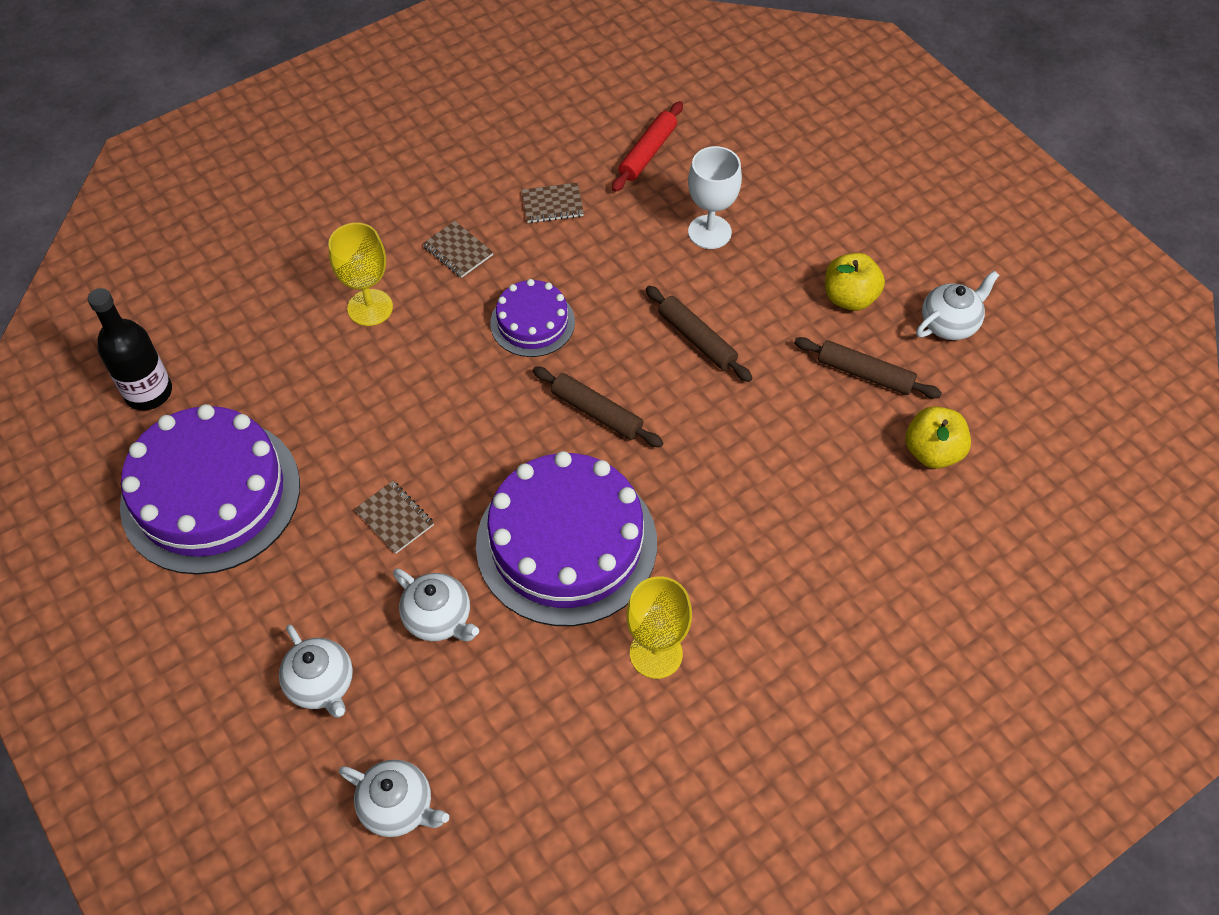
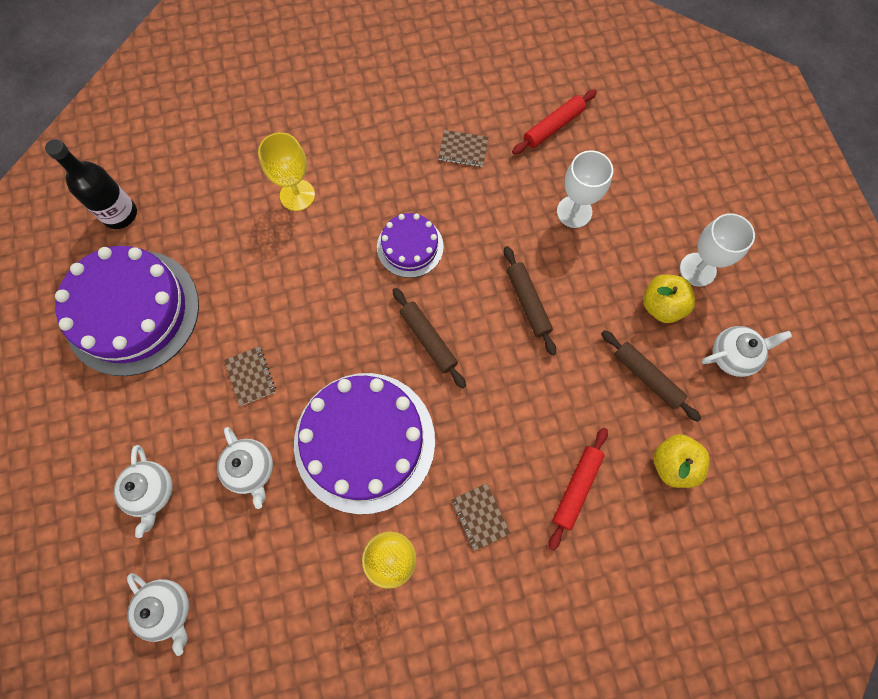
camera: 20 degrees right, 15 degrees up
brown notebook [423,221,493,278] -> brown notebook moved to [451,483,511,551]
none -> red rolling pin [549,428,608,551]
none -> white goblet [680,213,755,287]

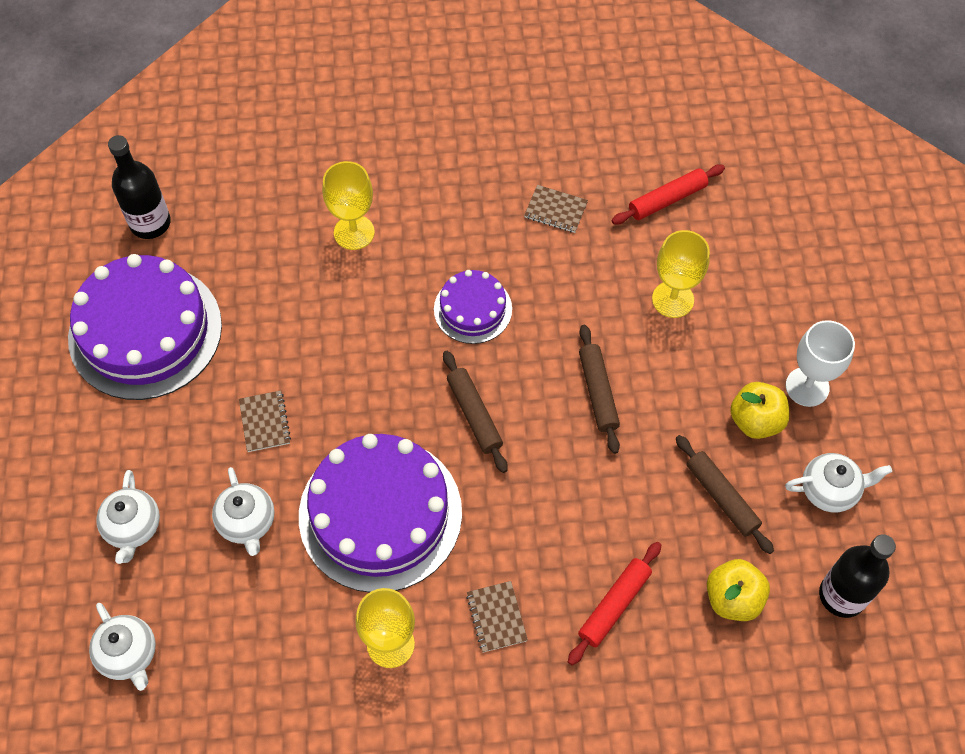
camera: 10 degrees right, 10 degrees down
white goblet [557,150,613,228] -> yellow goblet [652,230,710,318]
none -> black bottle [819,534,896,618]

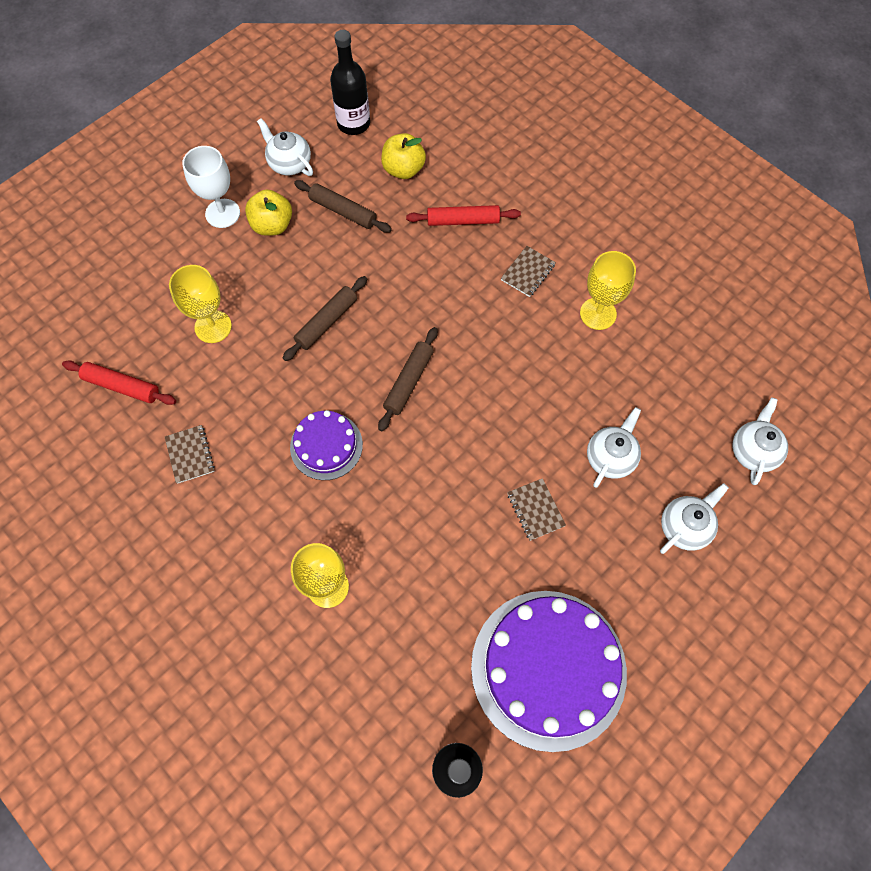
camera: 130 degrees left, 5 degrees up
brown notebook [239,390,291,452] -> brown notebook turned 60 degrees counterclockwise [507,478,566,541]
purple cake [299,434,462,592] -> none
brown rolling pin [676,435,774,554] -> brown rolling pin turned 75 degrees counterclockwise [294,180,392,233]

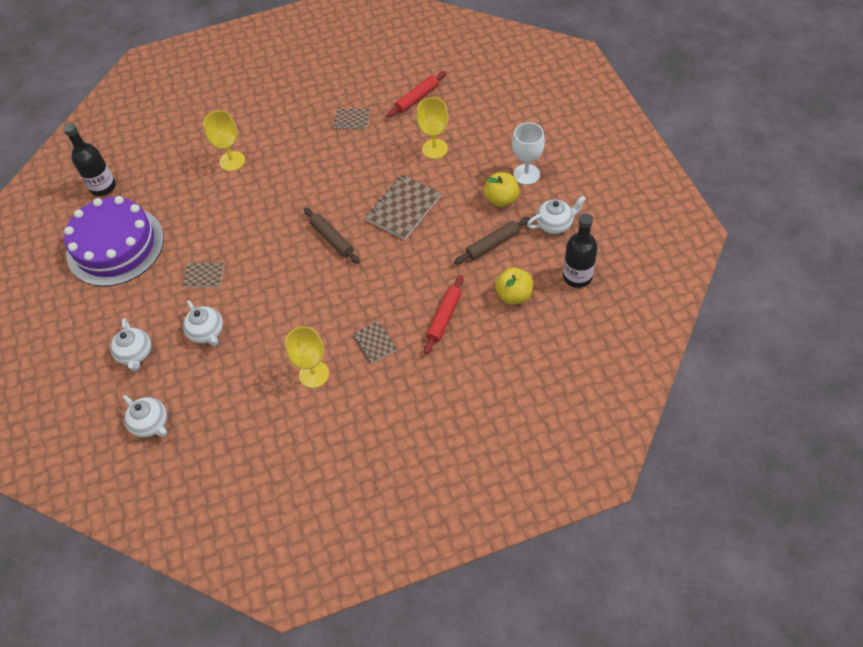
camera: 120 degrees right, 10 degrees down
brown rolling pin [283,276,367,361] -> brown notebook [365,175,441,240]
purple cake [290,410,363,480] -> none

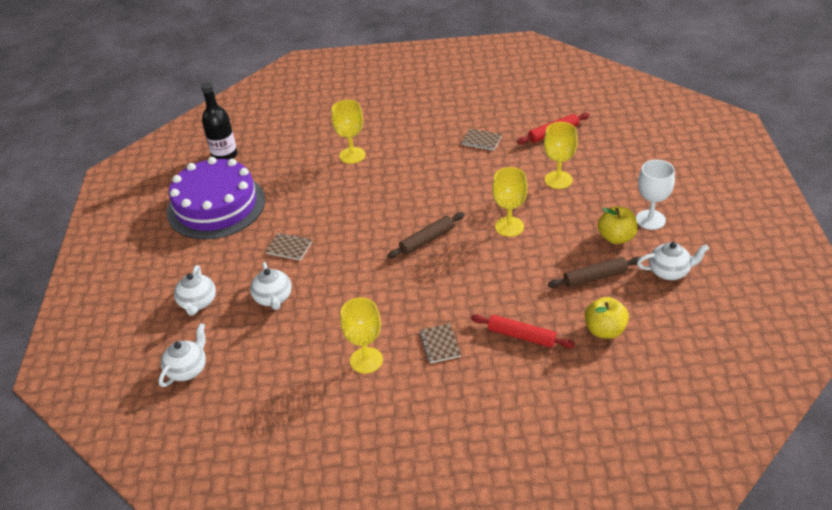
camera: 15 degrees right, 15 degrees down
white teapot [123,395,167,437] -> white teapot turned 120 degrees counterclockwise [159,323,206,387]
brown rolling pin [304,208,360,264] -> brown rolling pin turned 75 degrees clockwise [387,212,465,259]
brown notebook [365,175,441,240] -> yellow goblet [492,167,528,237]
red rolling pin [424,275,464,354] -> red rolling pin turned 75 degrees clockwise [471,314,575,348]
black bottle [563,213,598,288] -> none

